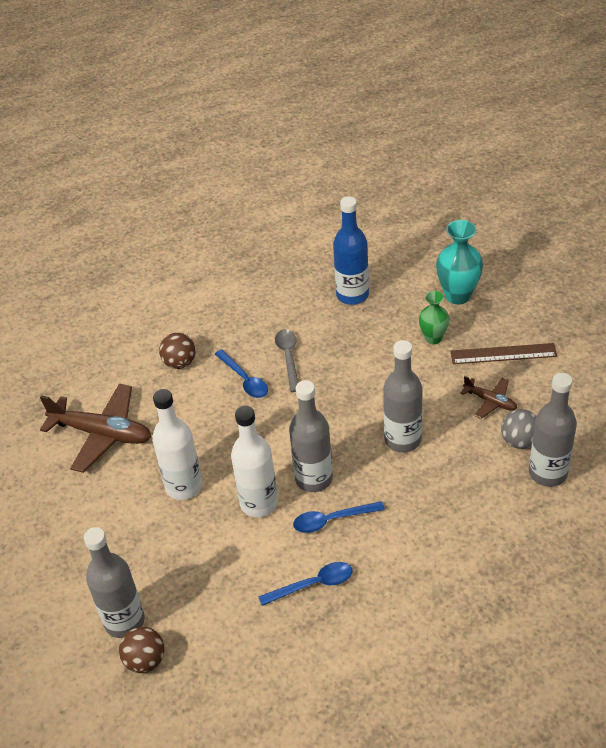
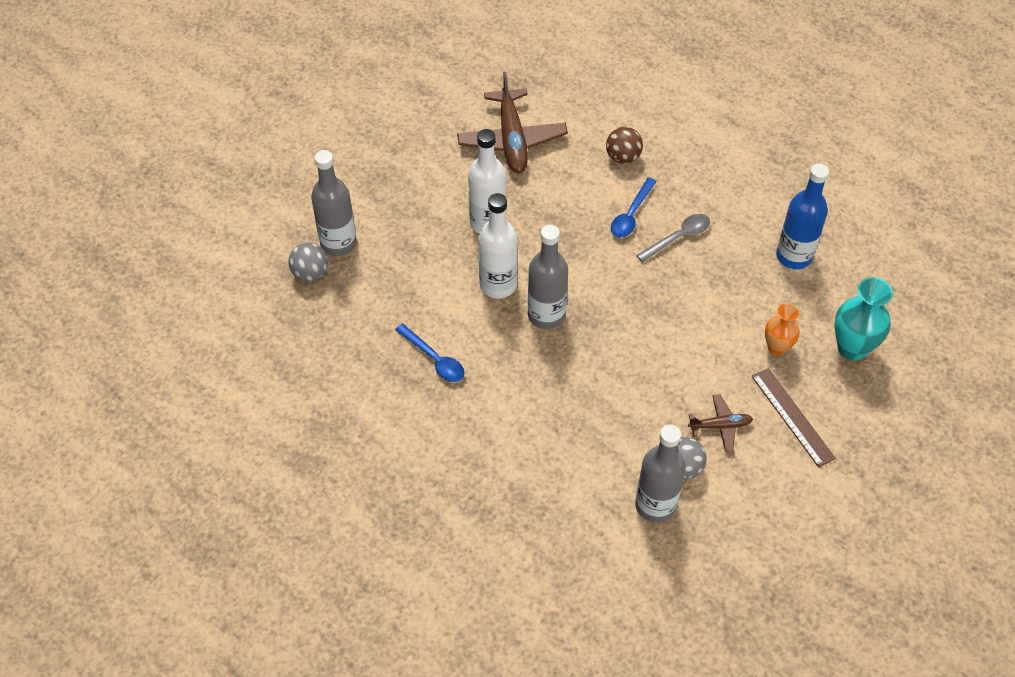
camera: 60 degrees right, 10 degrees up
brown ball [119,627,164,673] -> grey ball [288,243,328,282]
blue spoon [293,501,385,533] -> none
grey bottle [383,340,423,452] -> none
green vase [419,291,449,344] -> orange vase [765,303,800,355]
brown plane [460,376,517,419] -> brown plane turned 105 degrees counterclockwise [688,394,753,452]

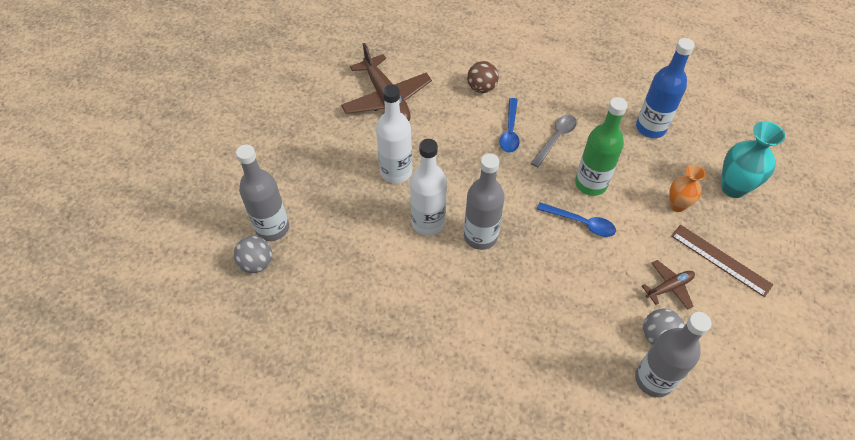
camera: 20 degrees left, 0 degrees up
blue spoon [395,324,465,382] -> blue spoon moved to [537,202,616,237]
none -> green bottle [575,97,628,196]

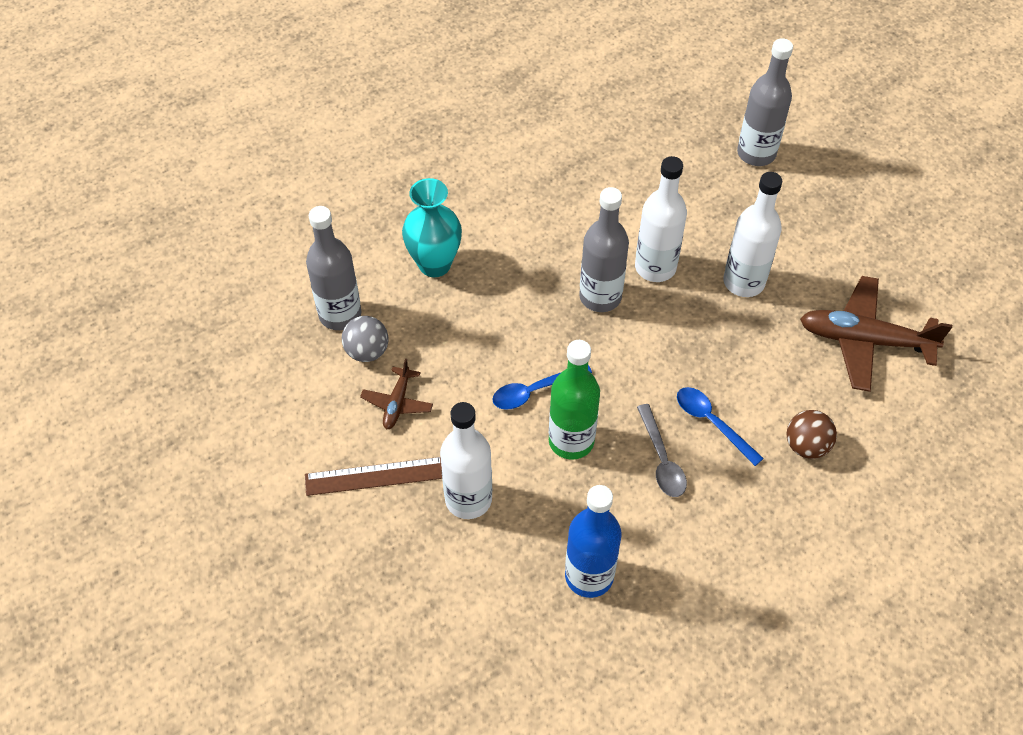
camera: 130 degrees right, 0 degrees up
grey ball [234,236,272,273] -> none
orange vase [669,165,706,212] -> white bottle [440,402,492,519]
turquoise vase [721,121,785,198] -> turquoise vase moved to [402,178,462,277]

